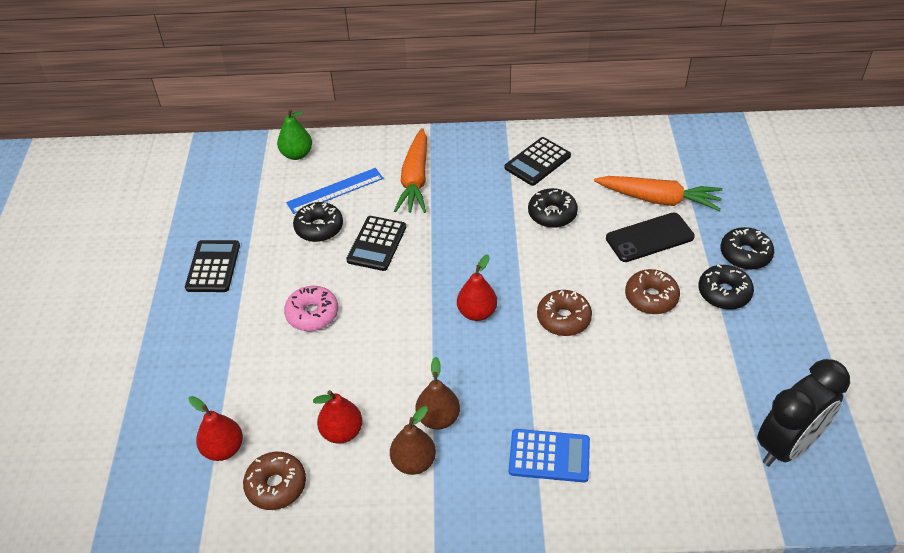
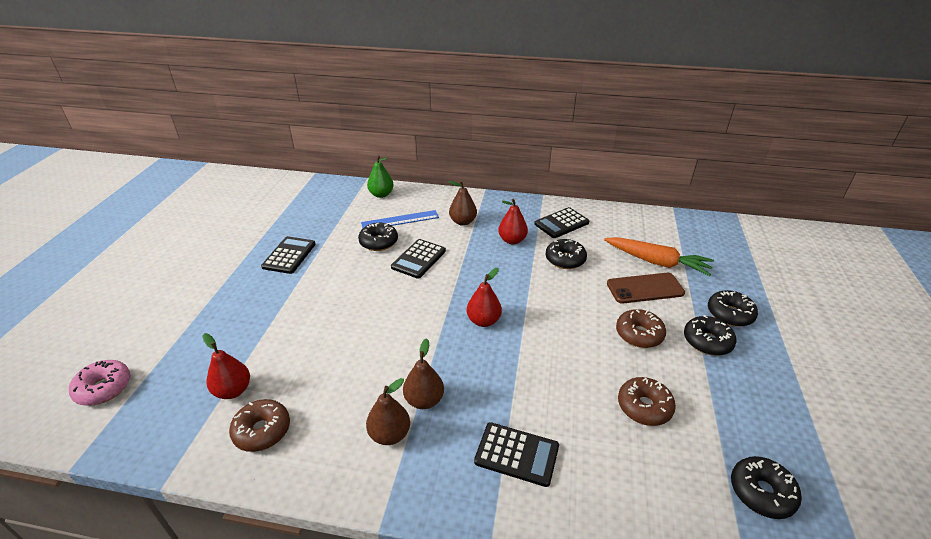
camera: 10 degrees right, 10 degrees down
pink donut [284,286,338,331] -> pink donut moved to [69,360,130,406]
red pear [313,390,363,444] -> red pear moved to [498,199,528,245]
orange carrot [394,128,427,213] -> brown pear [448,181,477,226]
blue calculator [509,429,590,482] -> black calculator [474,422,559,487]
brown donut [537,290,592,336] -> brown donut moved to [618,377,676,426]
black phone [606,212,695,262] -> brown phone [607,273,685,303]
black clock [757,359,850,466] -> black donut [731,456,802,519]

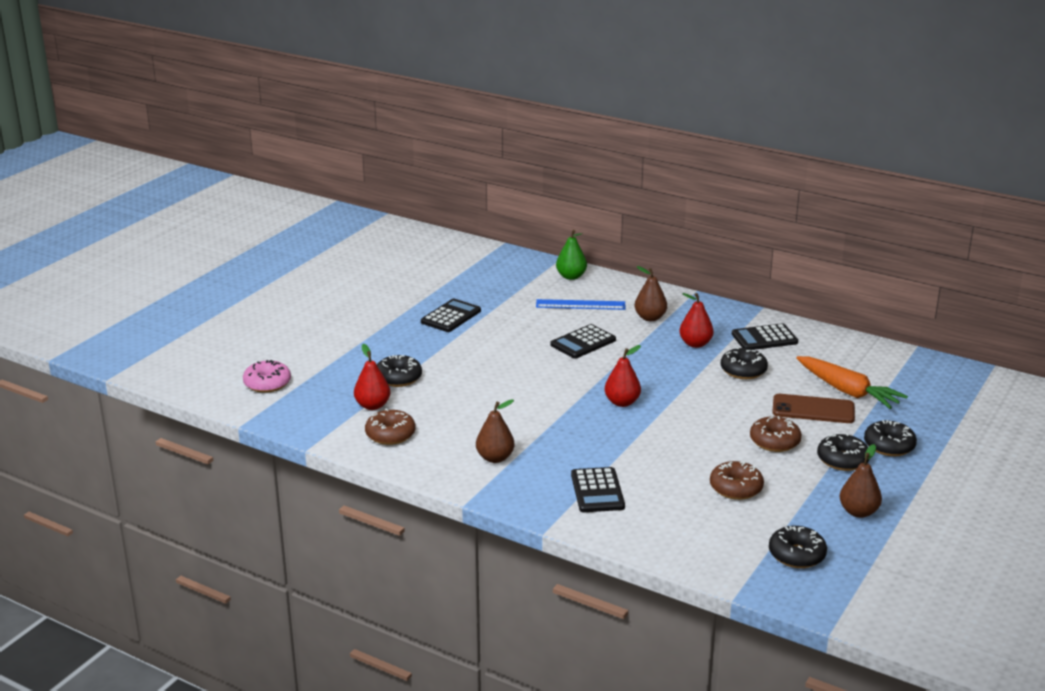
camera: 20 degrees right, 10 degrees down
black donut [358,223,398,251] -> black donut moved to [377,355,422,387]
brown pear [403,338,444,409] -> brown pear moved to [840,444,882,518]
black calculator [474,422,559,487] -> black calculator turned 45 degrees clockwise [571,467,625,512]

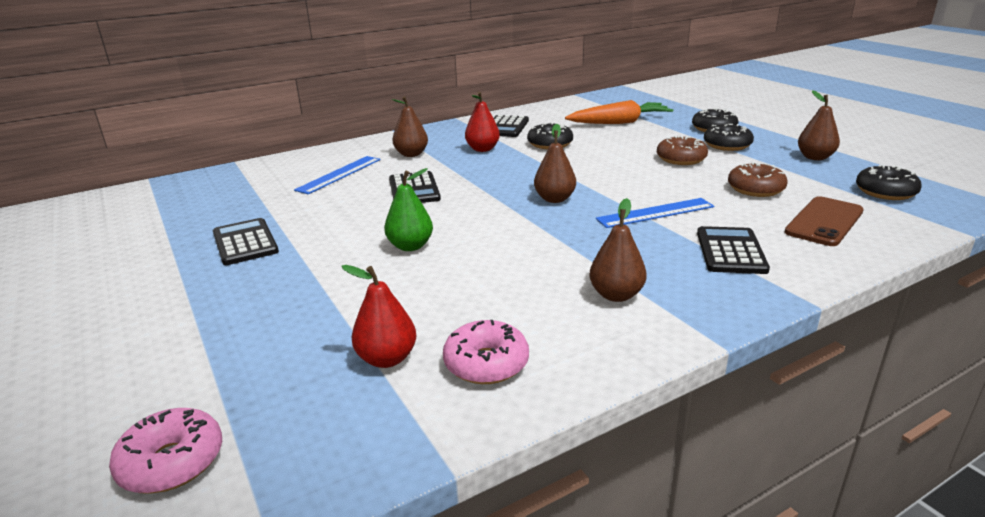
camera: 60 degrees left, 0 degrees up
brown donut [365,409,415,445] -> pink donut [443,320,529,384]
black donut [377,355,422,387] -> none
green pear [556,230,587,280] -> green pear moved to [384,168,433,251]
black calculator [571,467,625,512] -> black calculator turned 105 degrees counterclockwise [697,226,770,274]
red pear [605,345,641,407] -> brown pear [534,124,576,203]
brown phone [772,394,855,423] -> brown phone moved to [785,196,864,246]
none -> blue ruler [596,198,714,228]

